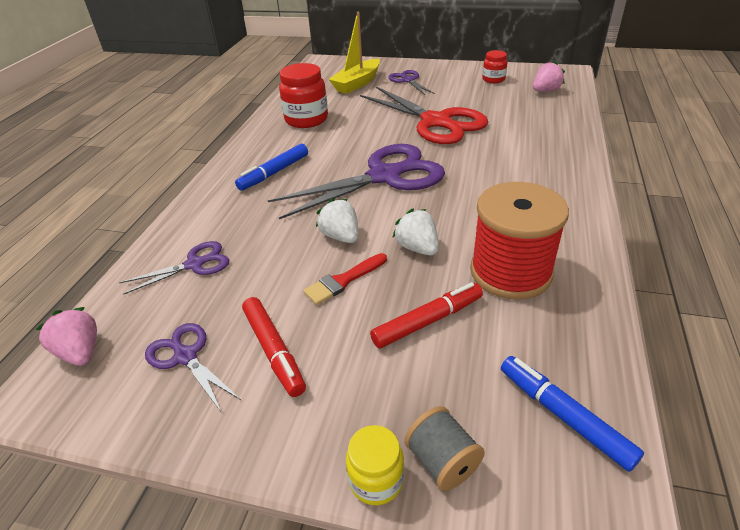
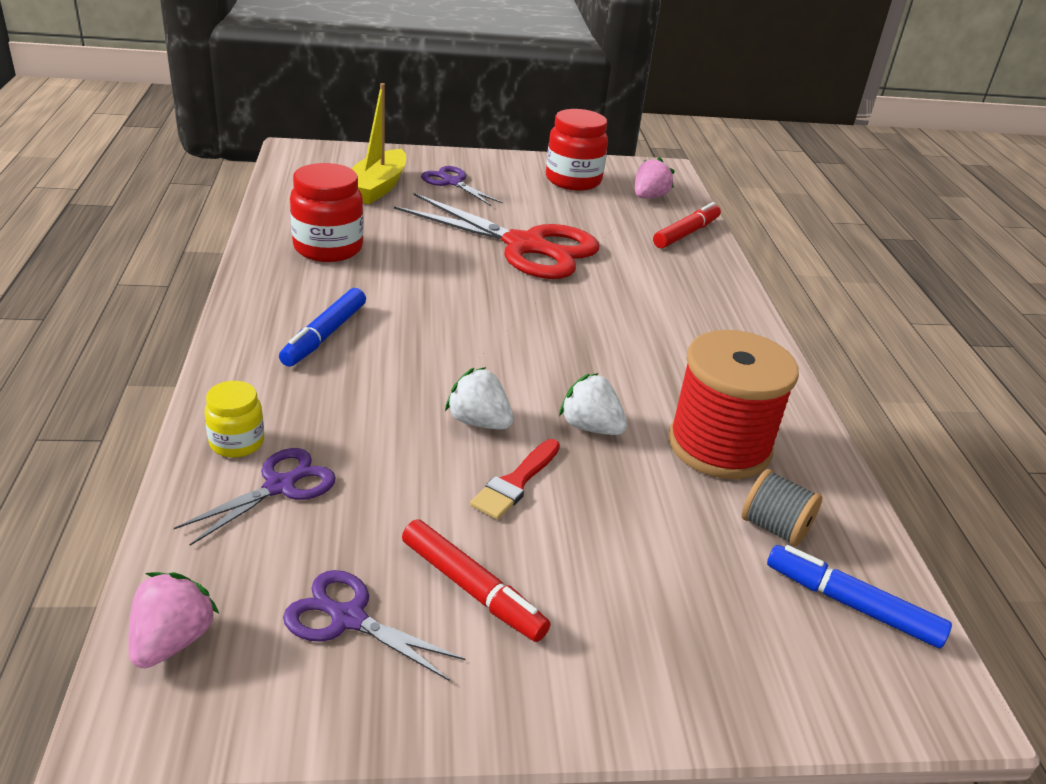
camera: 25 degrees left, 5 degrees down
pink strawberry [35,307,97,366] -> pink strawberry turned 75 degrees clockwise [128,572,219,668]
purple scissors [268,144,445,219] -> none
yellow jar [346,425,404,505] -> yellow jar moved to [205,381,264,458]
red marker [370,282,483,349] -> red marker moved to [653,202,721,248]
grey spool [404,406,485,491] -> grey spool moved to [742,469,822,547]
red jar [482,50,507,83] -> red jar [546,109,608,191], size x1.76

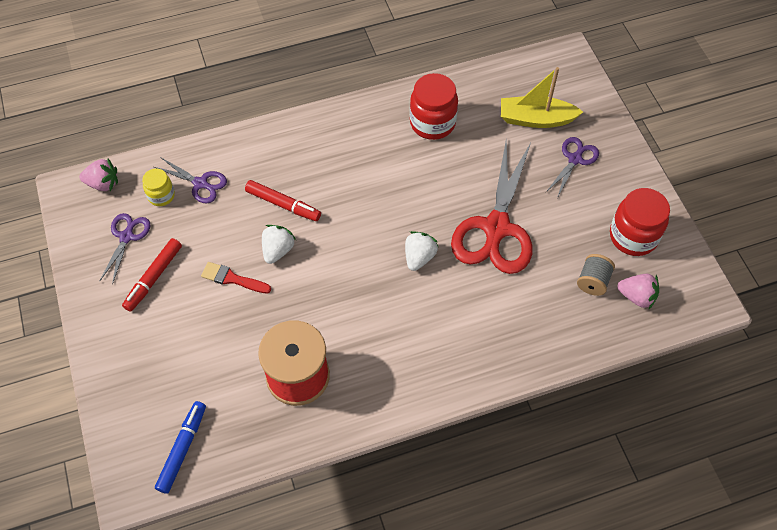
camera: 80 degrees right, 25 degrees up
yellow jar [205,381,264,458] -> yellow jar moved to [142,168,175,206]
blue marker [279,288,366,367] -> none
white strawberry [559,373,627,435] -> white strawberry moved to [405,231,438,271]
red marker [653,202,721,248] -> red marker moved to [245,180,321,221]
grey spool [742,469,822,547] -> grey spool moved to [577,254,615,296]

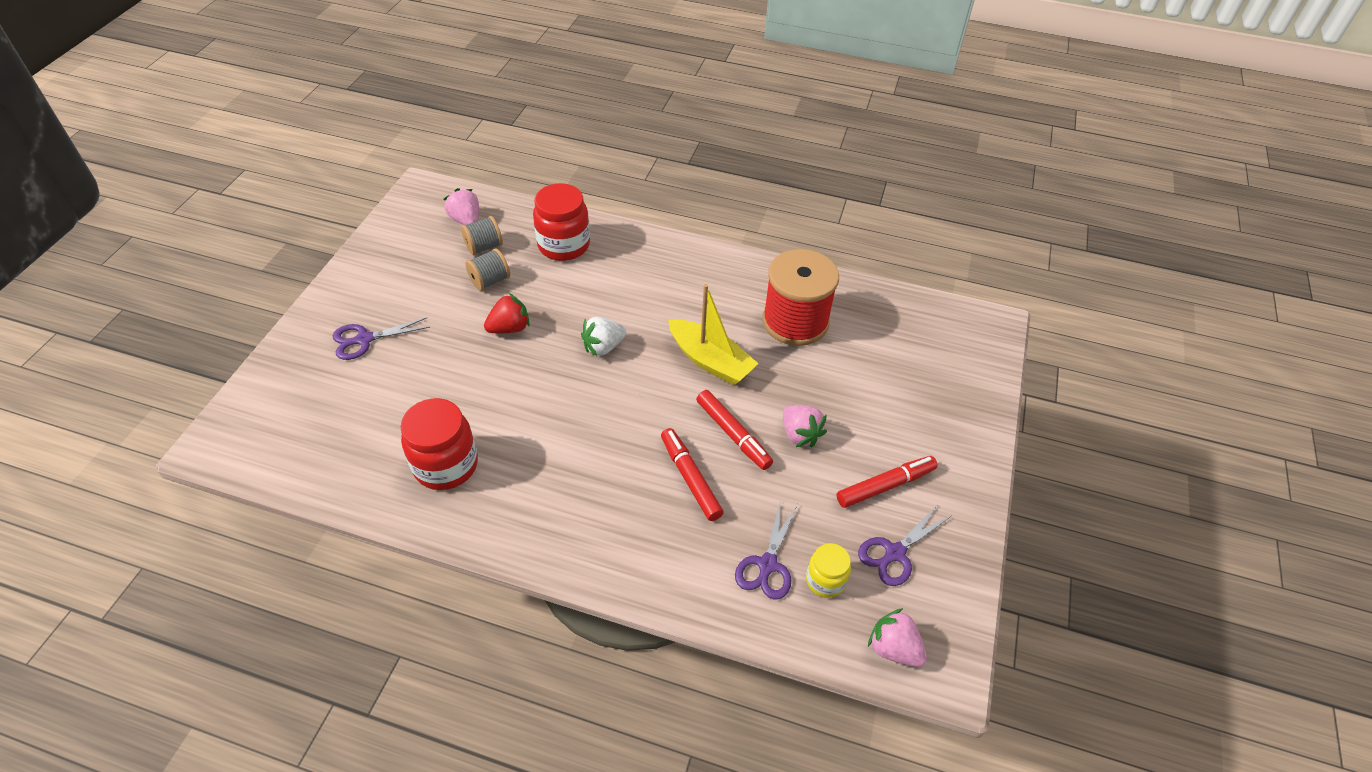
camera: 145 degrees left, 10 degrees down
purple scissors [154,157,227,203] -> purple scissors turned 135 degrees counterclockwise [735,500,797,600]
blue marker [155,401,206,494] -> none
red brush [201,262,271,294] -> pink strawberry [783,405,827,447]
white strawberry [262,225,296,264] -> red marker [696,390,773,470]
red scissors [451,139,532,274] -> red strawberry [484,293,530,333]
yellow boat [501,67,583,128] -> yellow boat moved to [668,284,758,385]
red jar [610,188,670,256] -> red jar moved to [533,183,590,261]
none -> grey spool [465,248,510,291]

